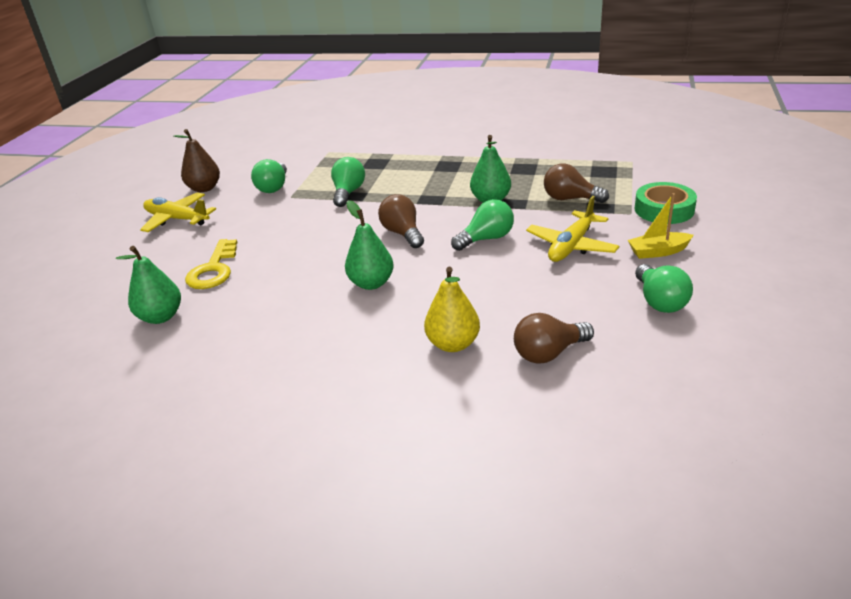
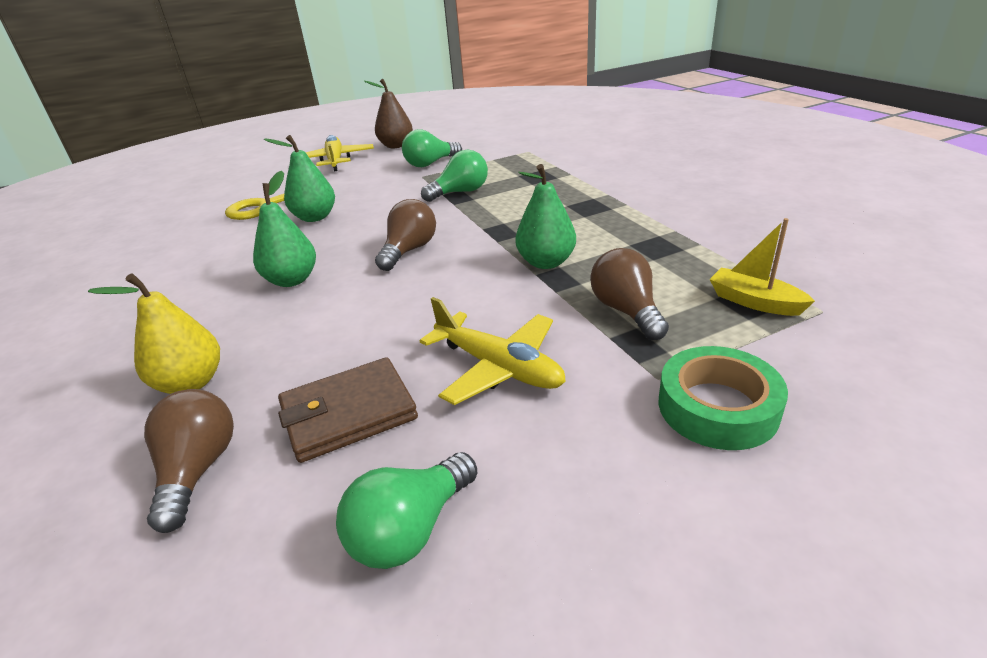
camera: 50 degrees right, 0 degrees up
green pear [116,246,181,324] -> green pear moved to [264,135,335,222]
green light bulb [451,199,514,251] -> none
brown light bulb [514,313,594,364] -> brown light bulb turned 60 degrees clockwise [144,389,234,533]
yellow plane [526,196,619,262] -> yellow plane turned 135 degrees counterclockwise [419,297,566,405]
yellow boat [628,193,694,259] -> yellow boat moved to [710,218,815,316]
none -> brown wallet [278,357,418,463]

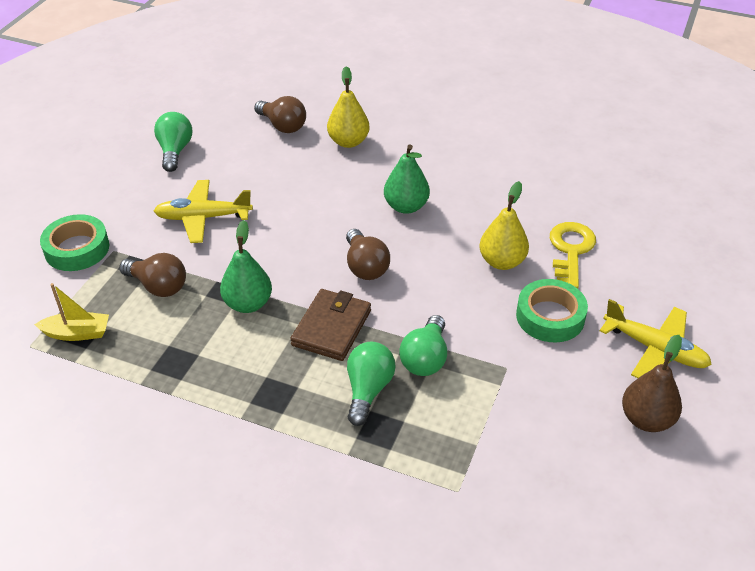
camera: 135 degrees right, 10 degrees up
green pear [264,135,335,222] -> yellow pear [479,181,529,270]
brown wallet [278,357,418,463] -> brown wallet moved to [290,289,371,361]
green light bulb [402,129,462,167] -> green light bulb moved to [347,342,396,426]
none -> green tape [516,279,588,342]

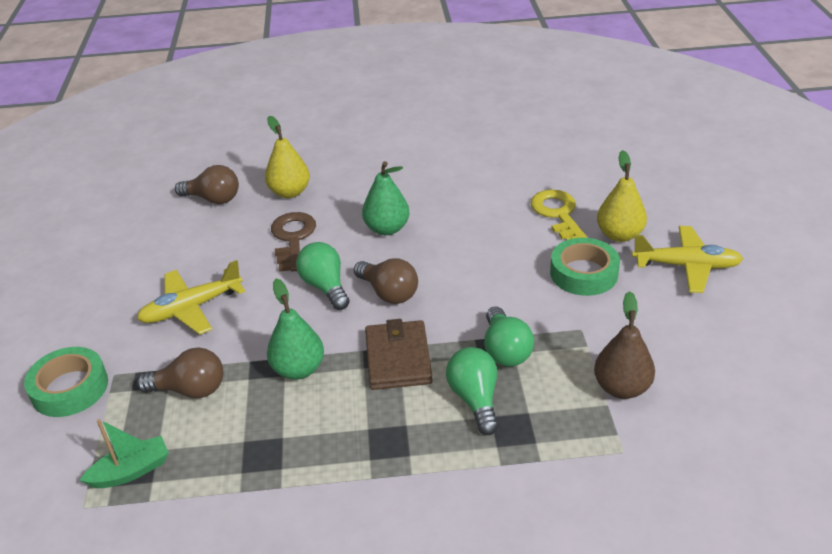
camera: 25 degrees left, 5 degrees down
yellow boat [34,283,109,341] -> green boat [79,419,169,488]
green light bulb [154,112,192,172] -> green light bulb moved to [296,242,350,310]
yellow pear [479,181,529,270] -> yellow pear moved to [597,150,647,242]
brown pear [622,335,682,432] -> brown pear moved to [594,291,655,399]
none -> brown key [271,212,316,272]

